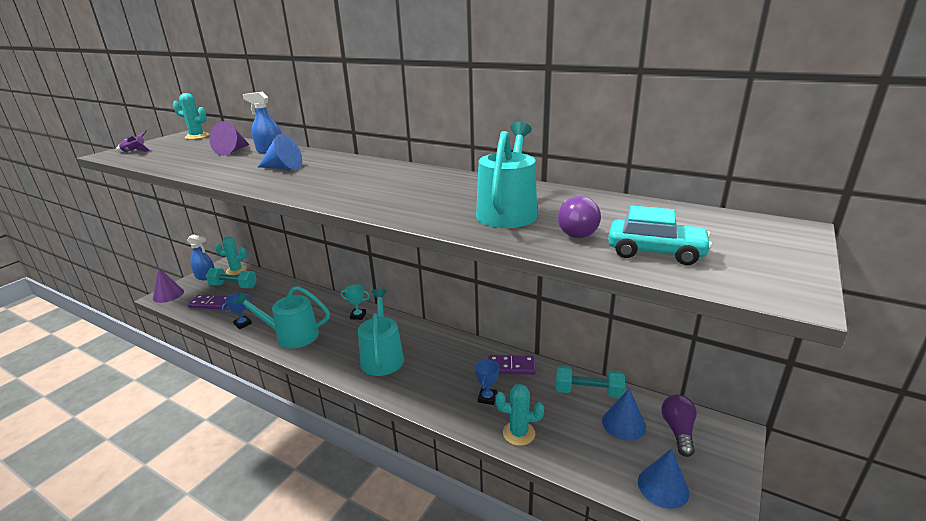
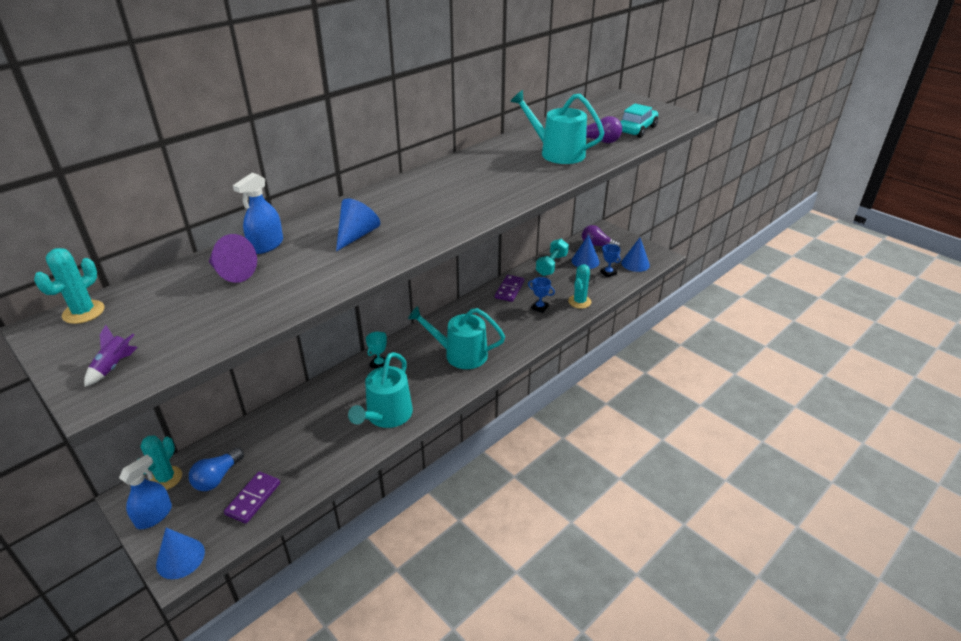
camera: 75 degrees left, 10 degrees up
purple cone [153,268,184,303] -> blue cone [156,528,205,579]
turquoise dumbbell [206,268,257,288] -> blue light bulb [189,447,244,491]
blue trophy [222,292,252,329] -> blue trophy moved to [600,244,621,278]

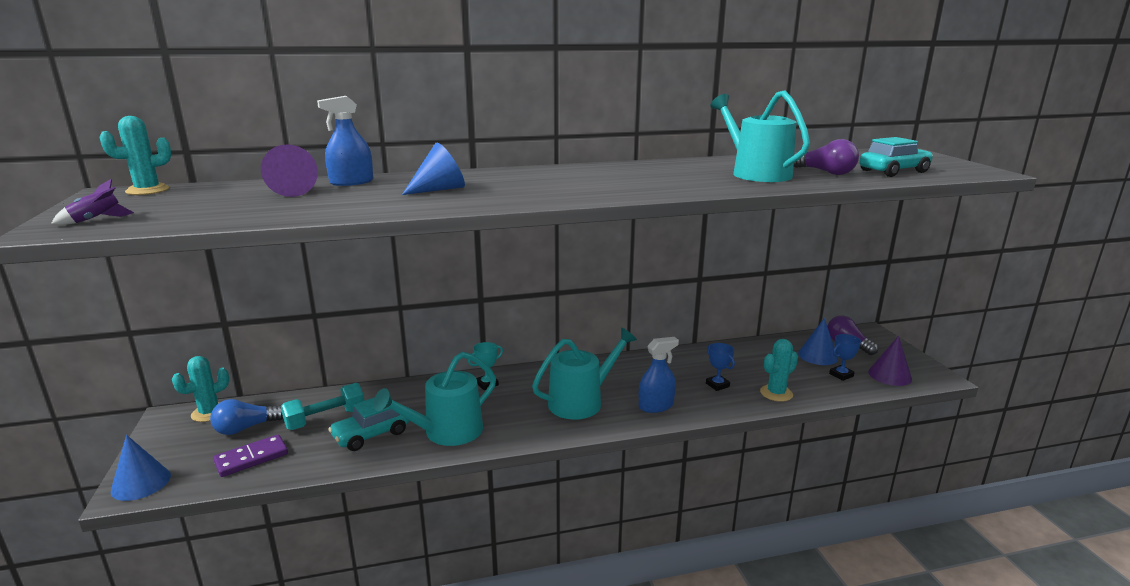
camera: 30 degrees right, 15 degrees down
blue spray bottle [119,455,172,529] -> blue spray bottle moved to [639,337,679,413]
turquoise watering can [408,306,505,369] -> turquoise watering can turned 105 degrees clockwise [532,328,637,420]
purple domino [495,275,524,302] -> none
turquoise dumbbell [536,239,569,276] -> turquoise dumbbell moved to [281,383,364,430]
blue trophy [600,244,621,278] -> blue trophy turned 60 degrees clockwise [829,334,861,381]
blue cone [621,238,650,272] -> purple cone [868,336,912,386]
none -> turquoise car [329,397,409,451]

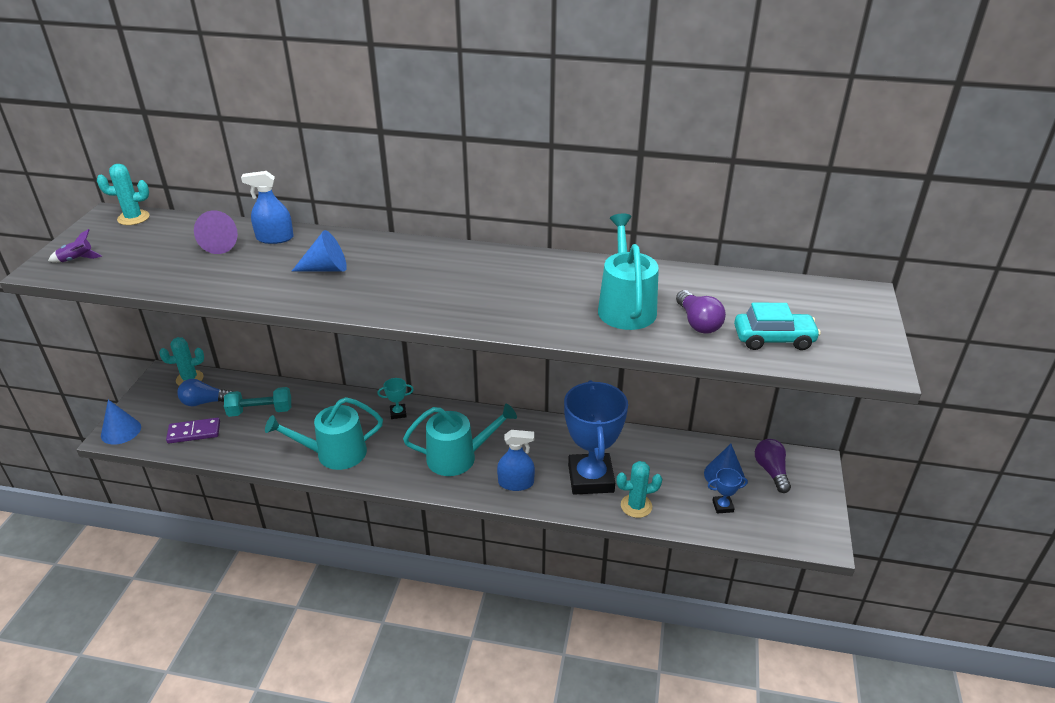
camera: 25 degrees right, 15 degrees up
turquoise car [329,397,409,451] -> none
blue trophy [706,343,735,391] -> blue trophy [564,380,628,495], size x2.50
purple cone [868,336,912,386] -> none

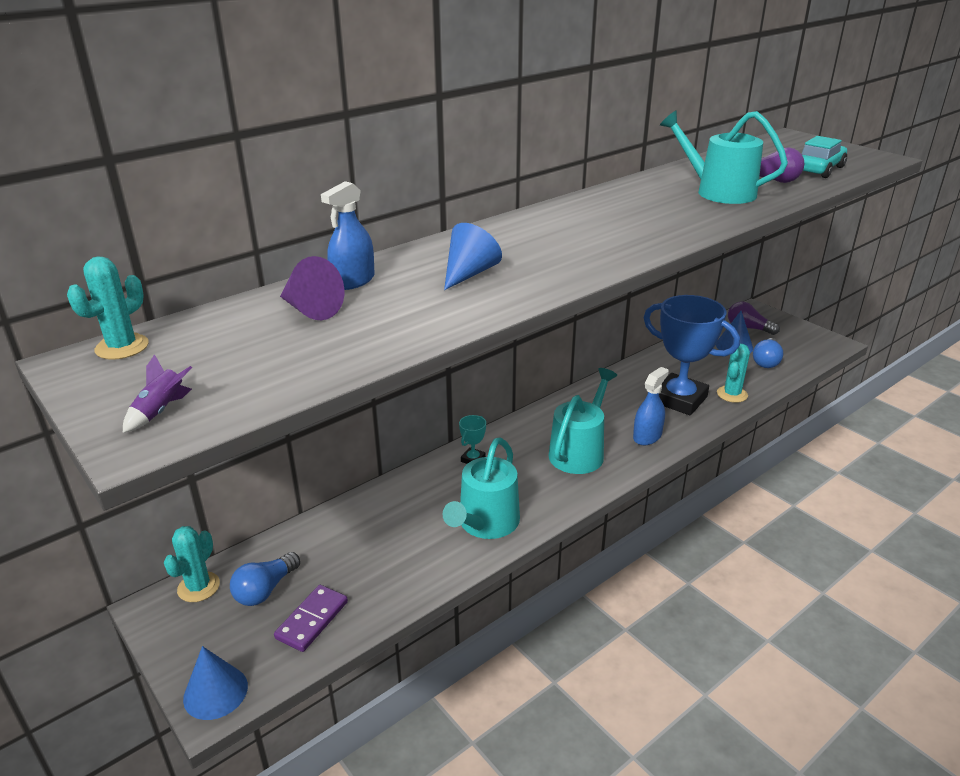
camera: 50 degrees left, 5 degrees down
turquoise dumbbell [224,387,291,417] -> none
blue trophy [708,468,748,514] -> blue light bulb [753,338,783,368]

